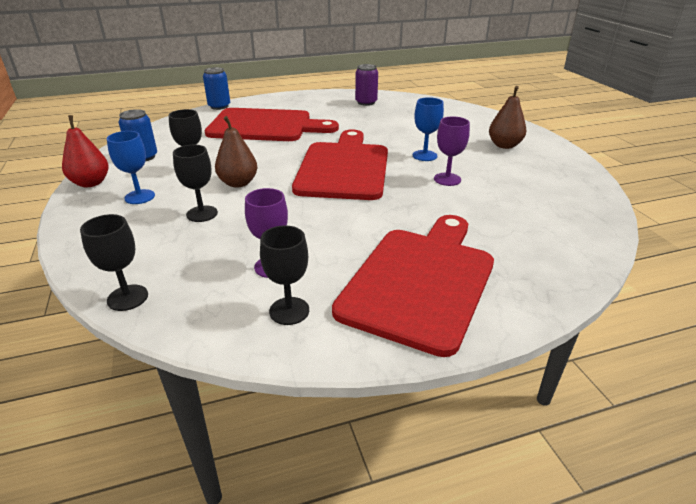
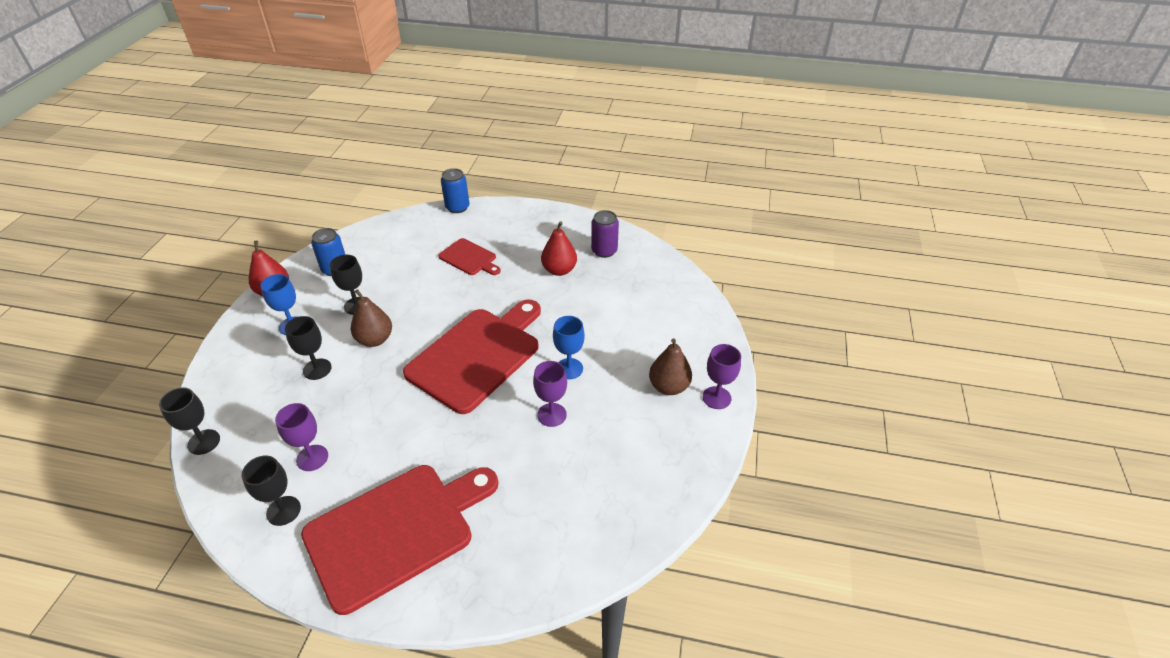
camera: 30 degrees right, 10 degrees up
red cutting board [205,108,339,141] -> red cutting board [438,238,501,275], size x0.49
none -> red pear [541,221,577,276]
none -> purple goblet [703,344,741,409]

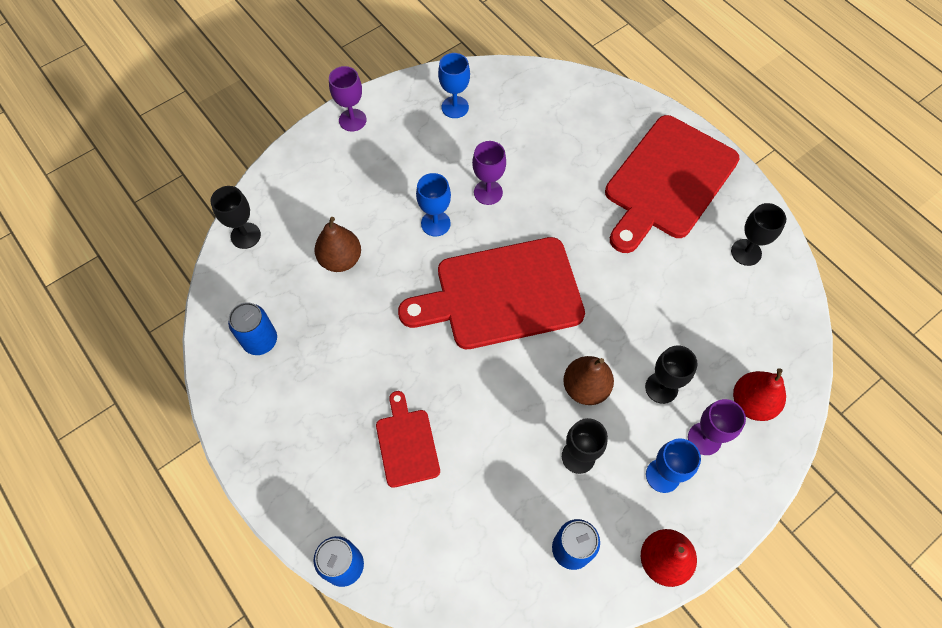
camera: 140 degrees left, 20 degrees up
black goblet [159,387,220,455] -> black goblet moved to [210,186,261,249]
purple goblet [275,403,328,471] -> purple goblet moved to [688,399,746,455]
red cutting board [301,465,498,615] -> red cutting board turned 60 degrees counterclockwise [605,115,739,253]
red pear [541,221,577,276] -> red pear moved to [733,368,786,421]
purple can [591,210,619,258] -> blue can [228,302,277,355]
brown pear [649,338,692,395] -> brown pear moved to [314,217,361,272]
none -> blue goblet [438,53,470,118]

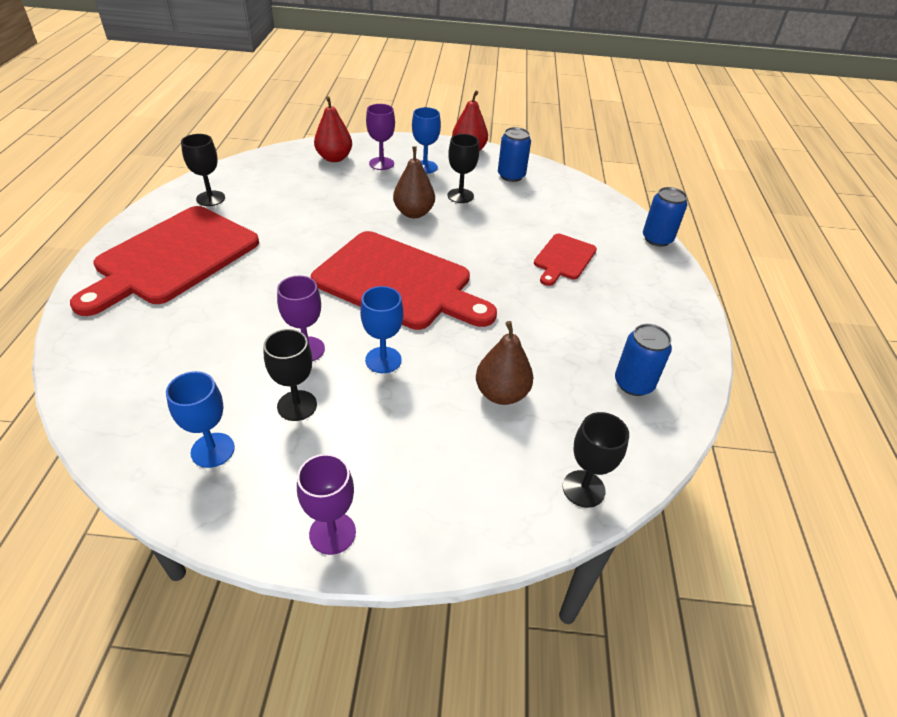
camera: 140 degrees left, 20 degrees down
red cutting board [605,115,739,253] -> red cutting board turned 135 degrees clockwise [70,206,259,316]
black goblet [645,345,697,404] -> black goblet moved to [263,329,317,421]

